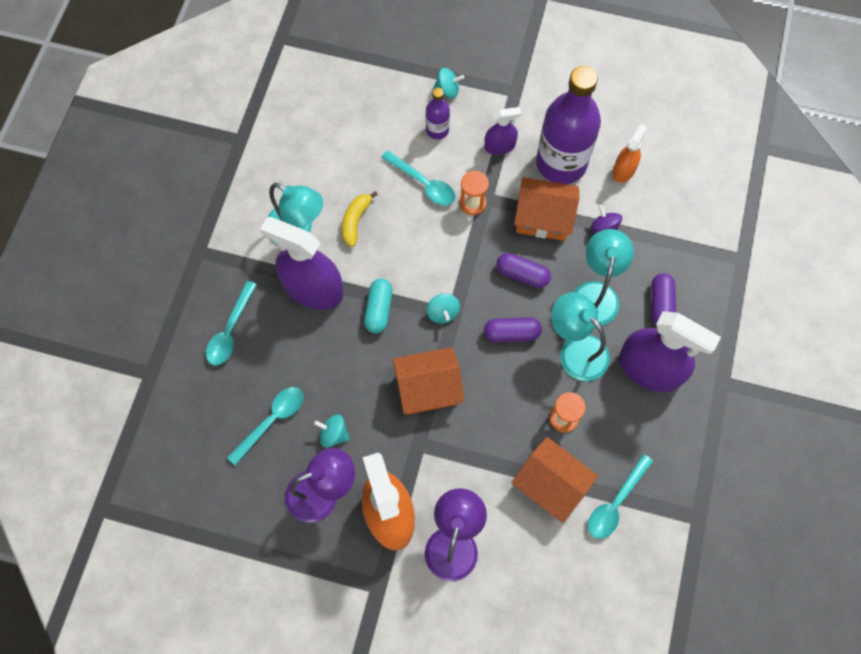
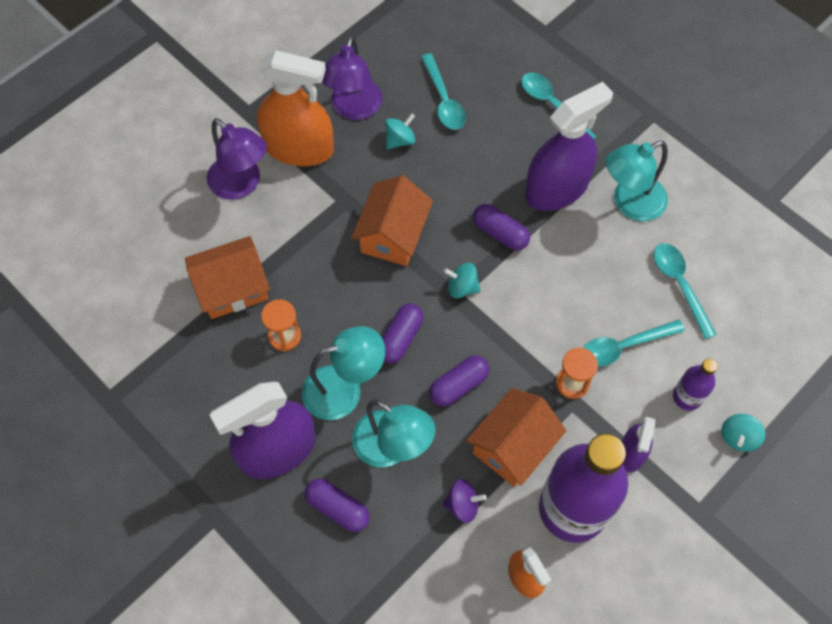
camera: 120 degrees right, 5 degrees down
yellow banana [342,191,378,247] -> none
turquoise capsule [364,279,393,333] -> purple capsule [473,204,530,251]
turquoise spoon [588,454,653,539] -> turquoise spoon moved to [654,243,717,339]

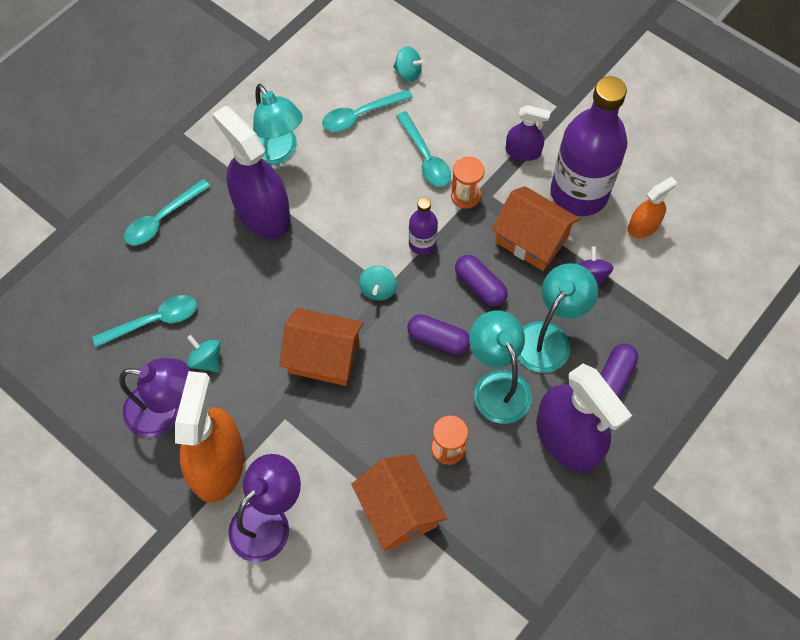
camera: 95 degrees left, 0 degrees up
purple capsule [473,204,530,251] -> none
purple bottle [673,359,718,411] -> purple bottle moved to [409,198,438,255]
turquoise spinning top [721,414,765,452] -> turquoise spinning top moved to [393,46,425,82]

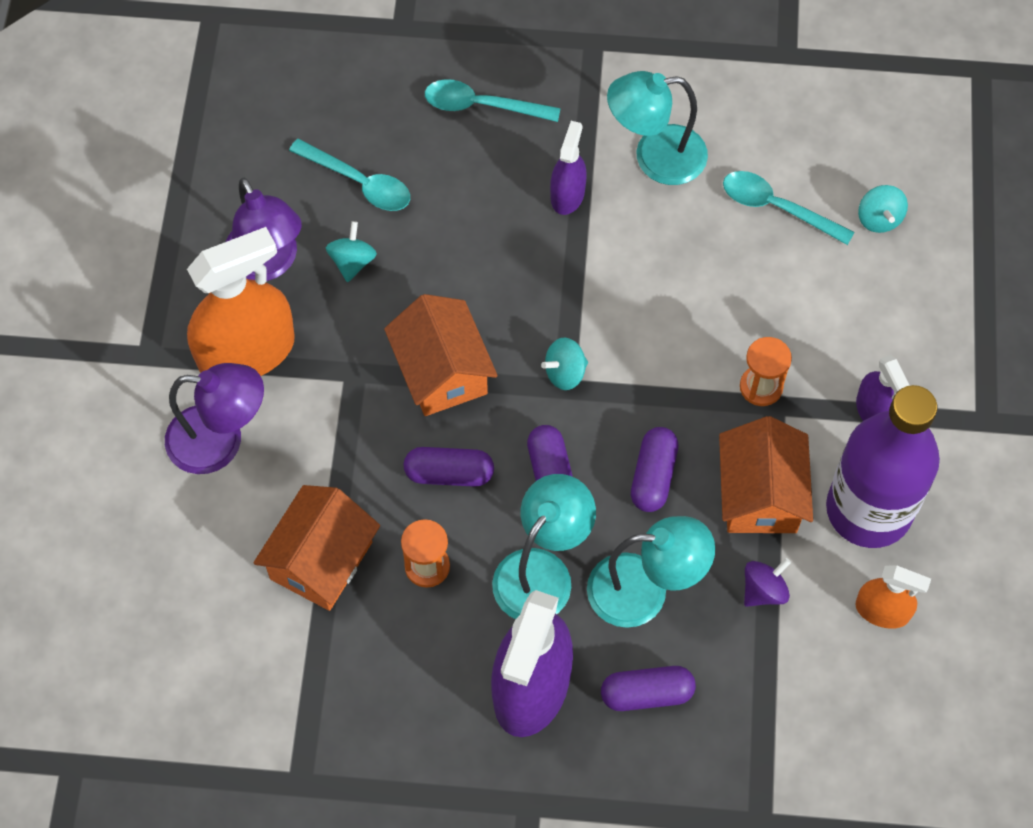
camera: 55 degrees right, 0 degrees up
purple spray bottle [212,106,291,238] -> purple spray bottle [550,121,587,215], size x0.52
turquoise lamp [253,84,303,165] -> turquoise lamp turned 60 degrees clockwise [607,71,708,185]
turquoise spoon [396,111,451,187] -> none
purple bottle [409,198,438,255] -> none
none -> purple capsule [403,447,494,487]

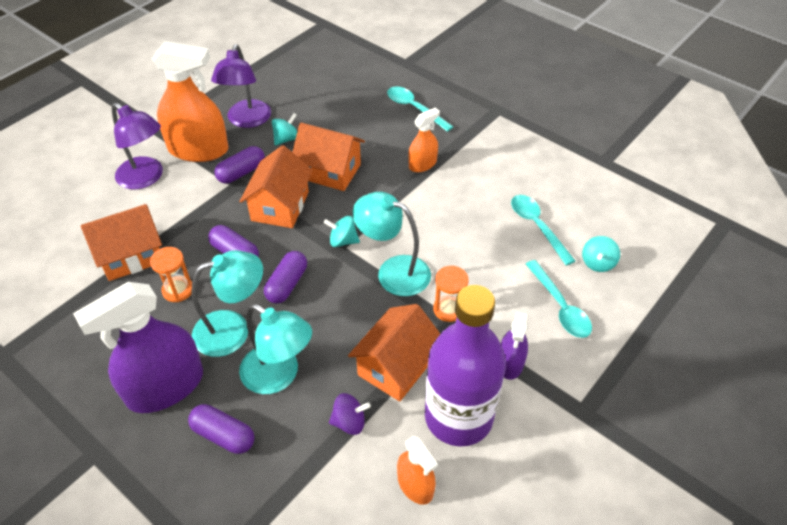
camera: 35 degrees right, 15 degrees down
turquoise spoon [289,139,410,211] -> turquoise spoon moved to [526,260,592,338]
purple spray bottle [550,121,587,215] -> orange spray bottle [408,108,440,172]
turquoise lamp [607,71,708,185] -> turquoise lamp moved to [353,192,431,296]
purple capsule [631,427,678,512] -> purple capsule moved to [214,146,265,184]
none -> orange house [292,123,365,191]

